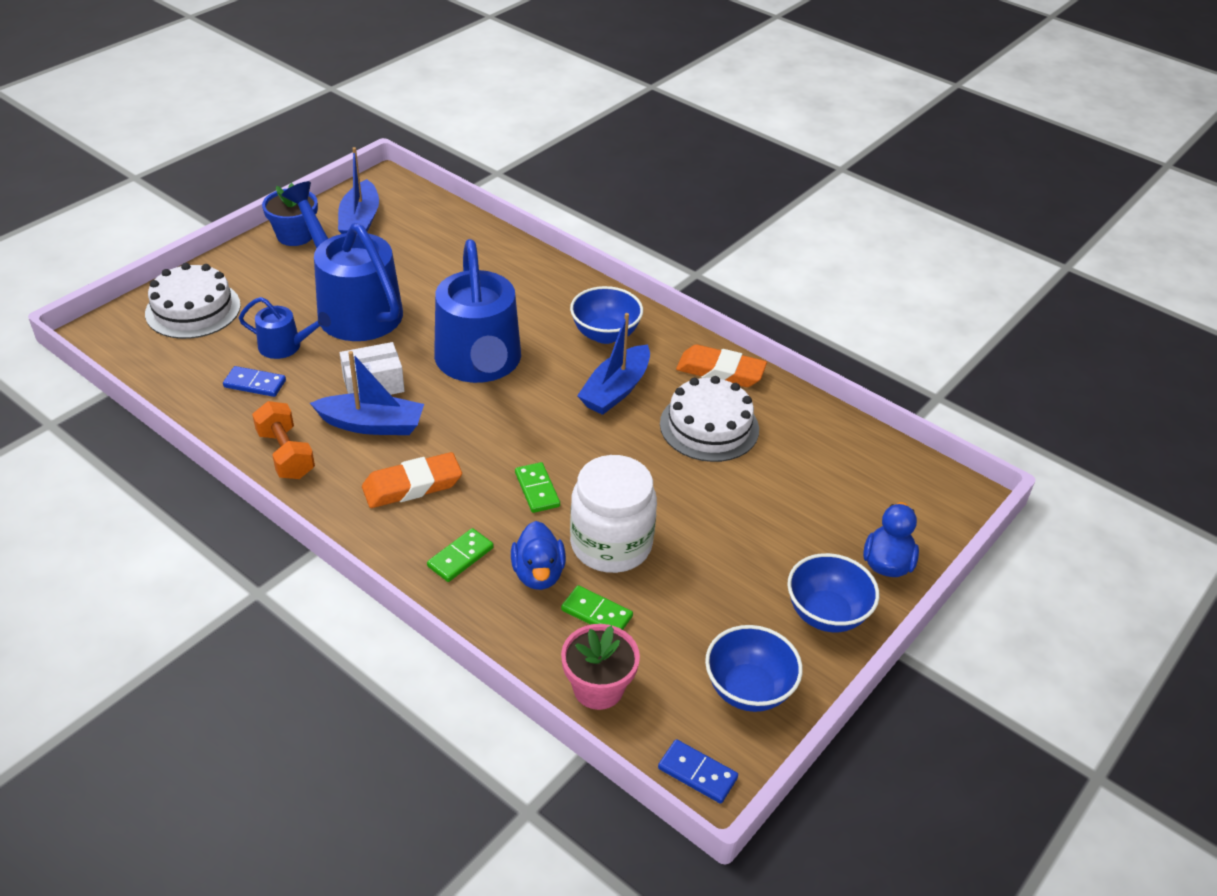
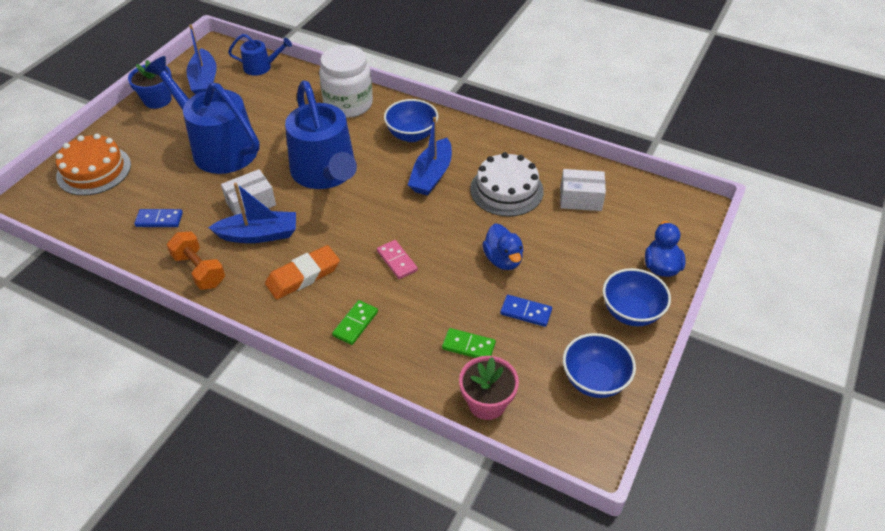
camera: 10 degrees left, 5 degrees up
white cake [145,263,241,339] -> orange cake [56,133,131,196]
blue watering can [239,297,331,359] -> blue watering can moved to [228,34,292,76]
blue duck [511,521,566,590] -> blue duck moved to [482,224,523,270]
green domino [515,462,560,513] -> pink domino [377,240,418,279]
white jar [570,455,657,573] -> white jar moved to [319,45,373,118]
blue domino [658,739,738,804] -> blue domino moved to [500,295,552,327]
orange eraser [676,345,767,387] -> none
none -> white box [560,169,606,211]

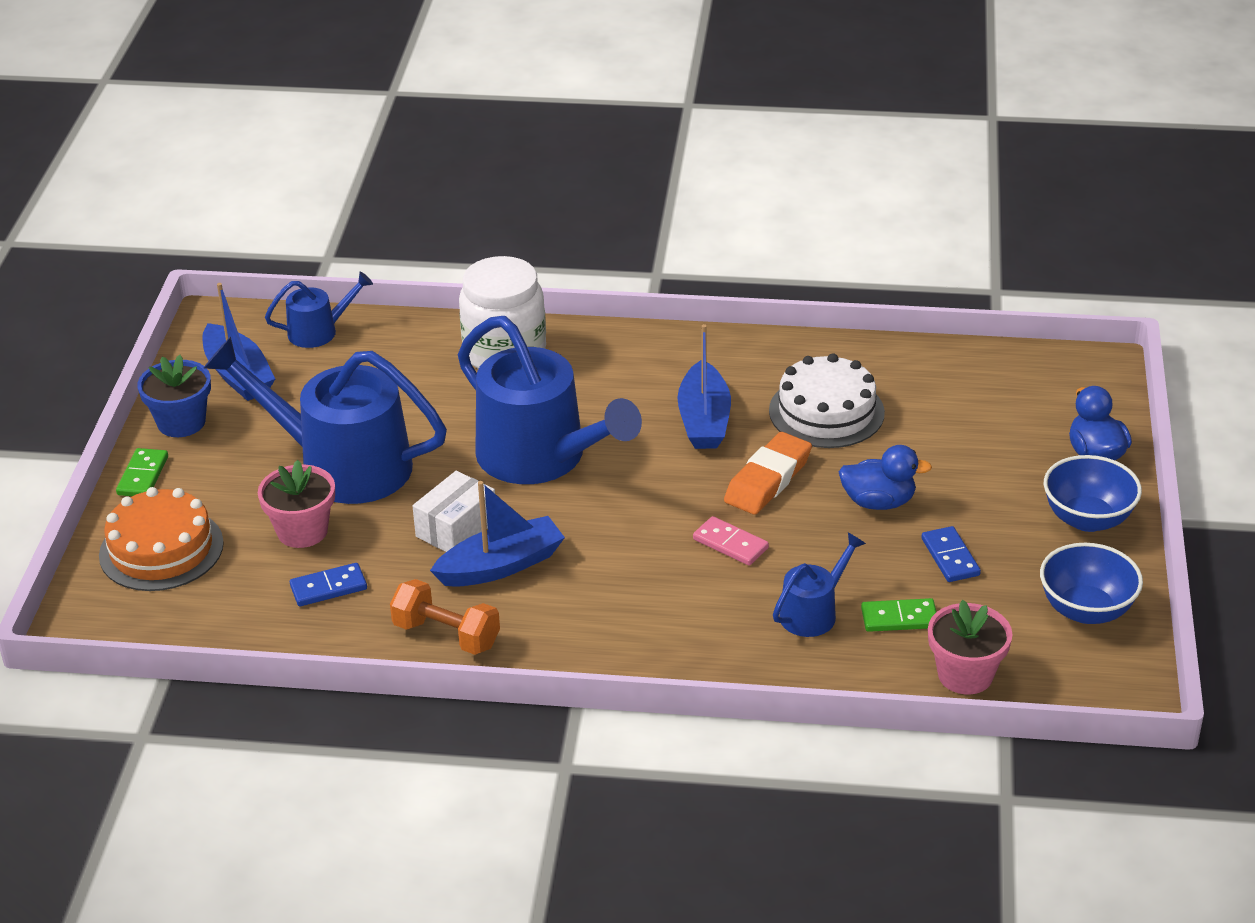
camera: 20 degrees left, 10 degrees down
orange eraser [265,245,340,300] -> orange eraser moved to [724,432,812,515]
green domino [332,300,378,345] -> green domino moved to [116,448,168,496]
blue bowl [384,99,438,142] -> none
blue duck [482,224,523,270] -> blue duck turned 45 degrees counterclockwise [839,445,932,510]
blue domino [500,295,552,327] -> blue domino turned 75 degrees clockwise [922,526,981,582]
white box [560,169,606,211] -> none
none -> pink flower pot [258,460,335,548]
none -> blue watering can [773,533,866,637]

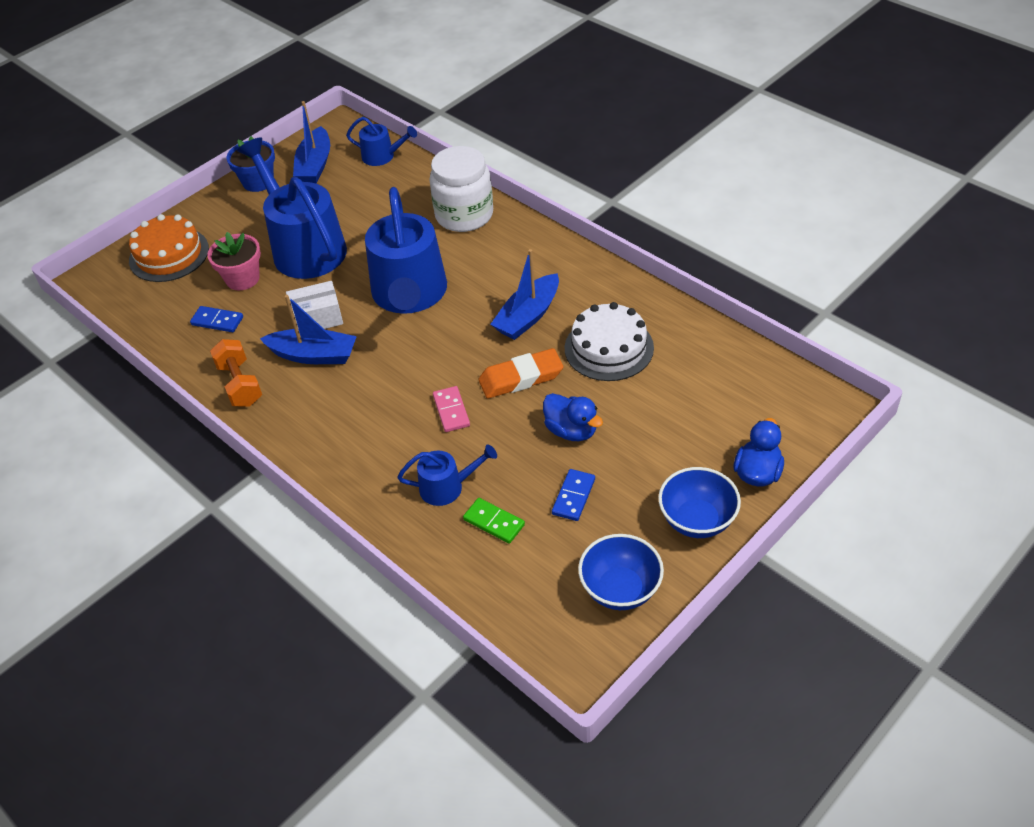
camera: 40 degrees right, 10 degrees up
green domino [116,448,168,496] -> none
pink flower pot [928,600,1012,694] -> none

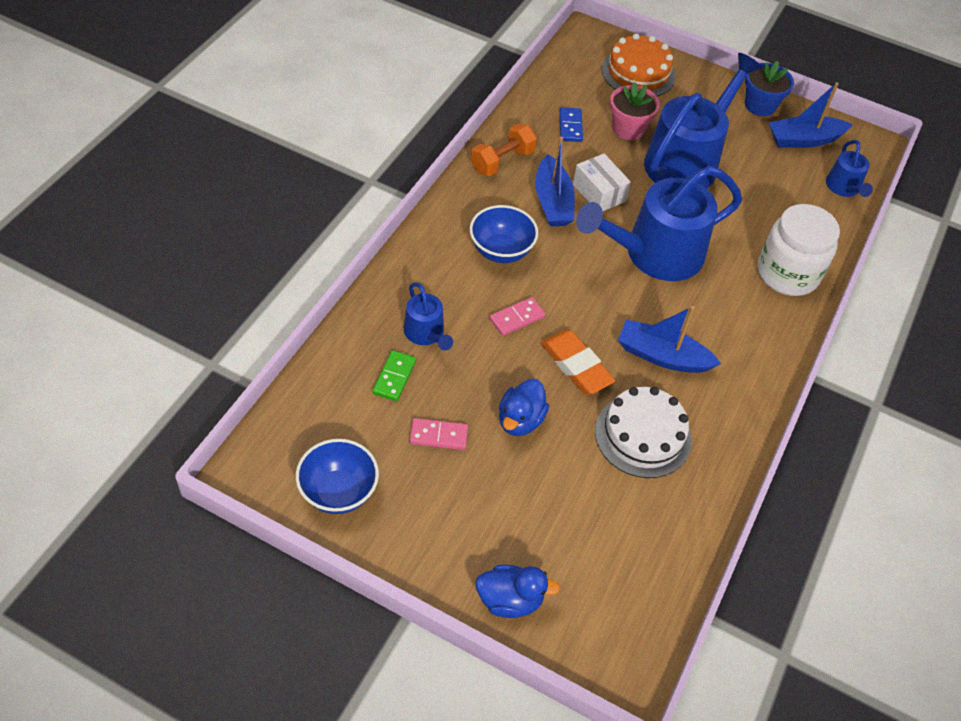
camera: 65 degrees right, 5 degrees up
blue domino [552,469,595,521] -> pink domino [410,418,468,450]
blue bowl [658,467,741,538] -> blue bowl moved to [470,205,538,263]

